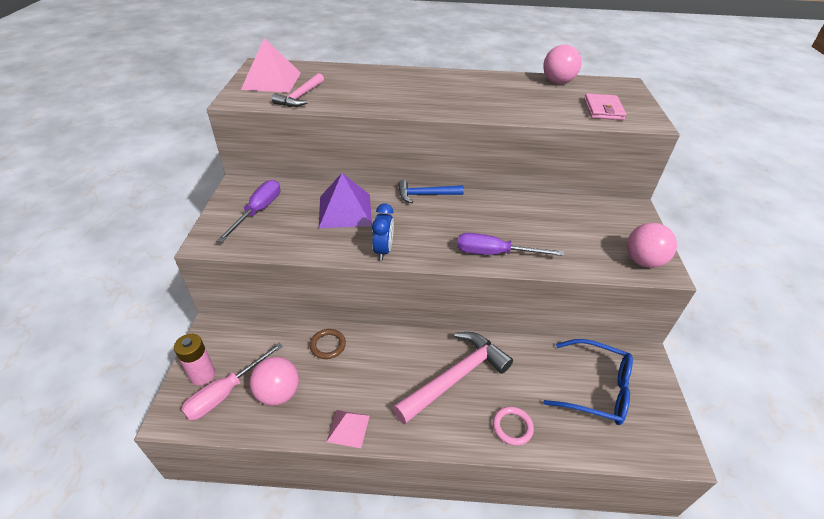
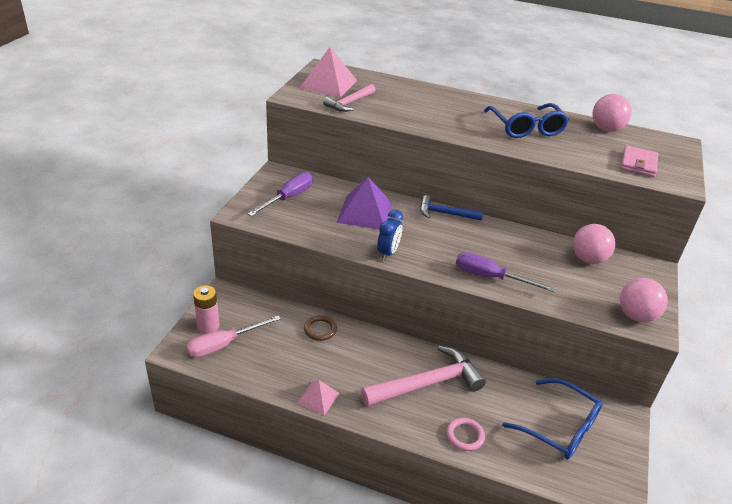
camera: 15 degrees right, 5 degrees down
pink ball [250,356,299,406] -> pink ball moved to [573,224,615,264]
none -> blue glasses [484,103,569,138]

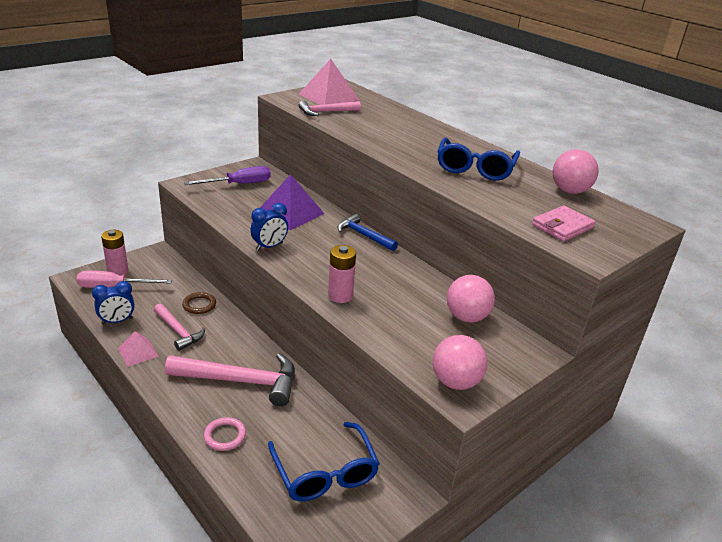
camera: 30 degrees right, 5 degrees down
purple screwdriver [456,252,556,292] -> pink battery [328,245,356,303]
none -> blue clock [92,281,135,324]
none -> pink hammer [154,304,205,351]

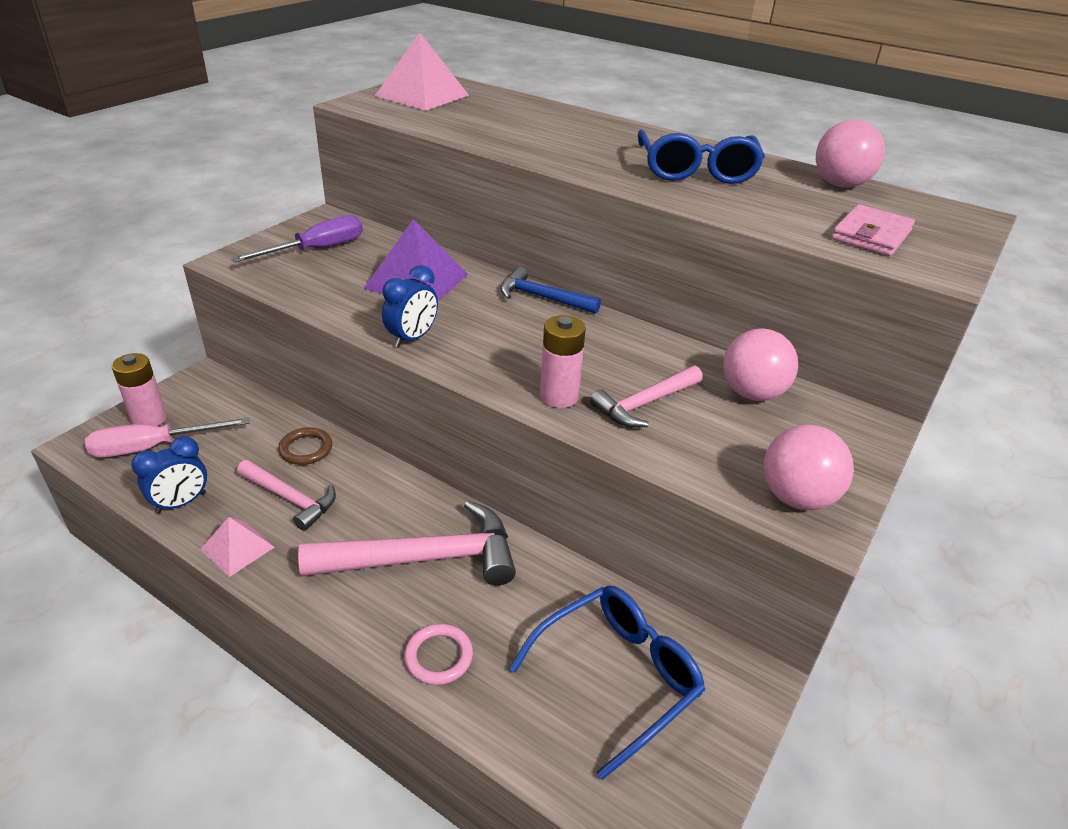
camera: 15 degrees left, 5 degrees up
blue glasses [268,422,380,501] -> blue glasses turned 90 degrees counterclockwise [509,586,705,780]
pink hammer [298,100,361,116] -> pink hammer moved to [590,365,703,428]

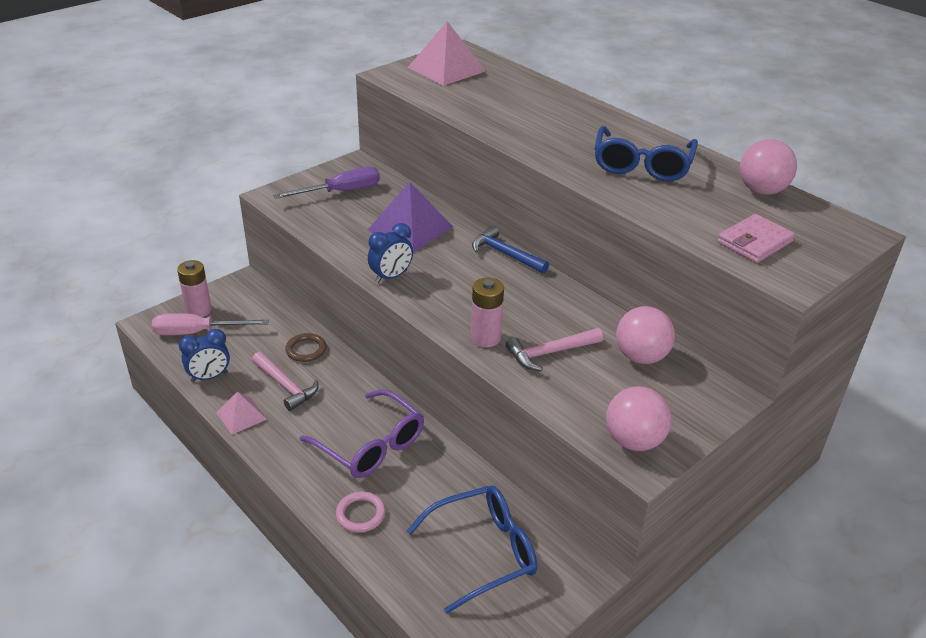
camera: 15 degrees right, 0 degrees up
pink hammer [298,500,516,585] -> purple glasses [300,389,424,478]

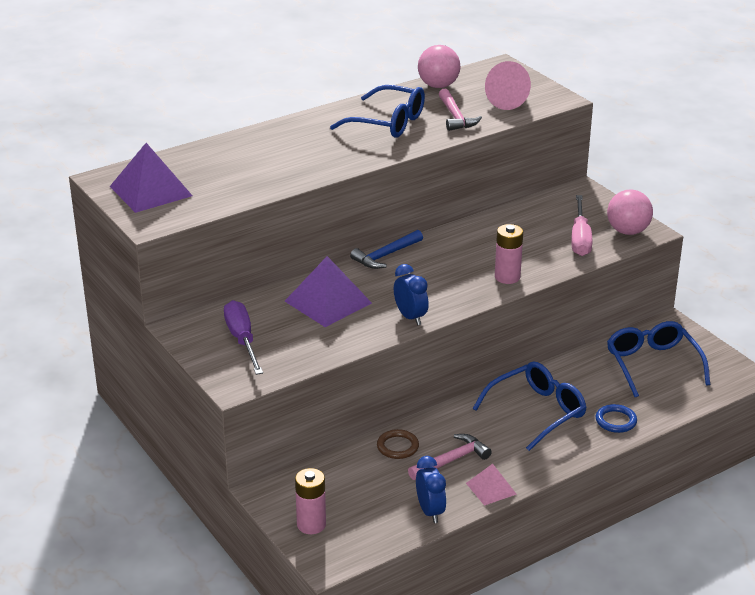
camera: 80 degrees left, 5 degrees down
pink screwdriver [152,313,269,335] -> pink screwdriver moved to [571,195,593,256]
purple glasses [300,389,424,478] -> blue glasses [473,361,587,451]
pink ring [336,492,385,533] -> blue ring [596,404,637,433]
pink pyramid [408,21,485,86] -> purple pyramid [110,143,193,213]
pink hammer [506,328,603,371] -> pink hammer moved to [439,89,482,131]
pink ball [616,306,675,364] -> none
pink wallet [717,214,795,263] -> pink cone [485,61,531,110]

